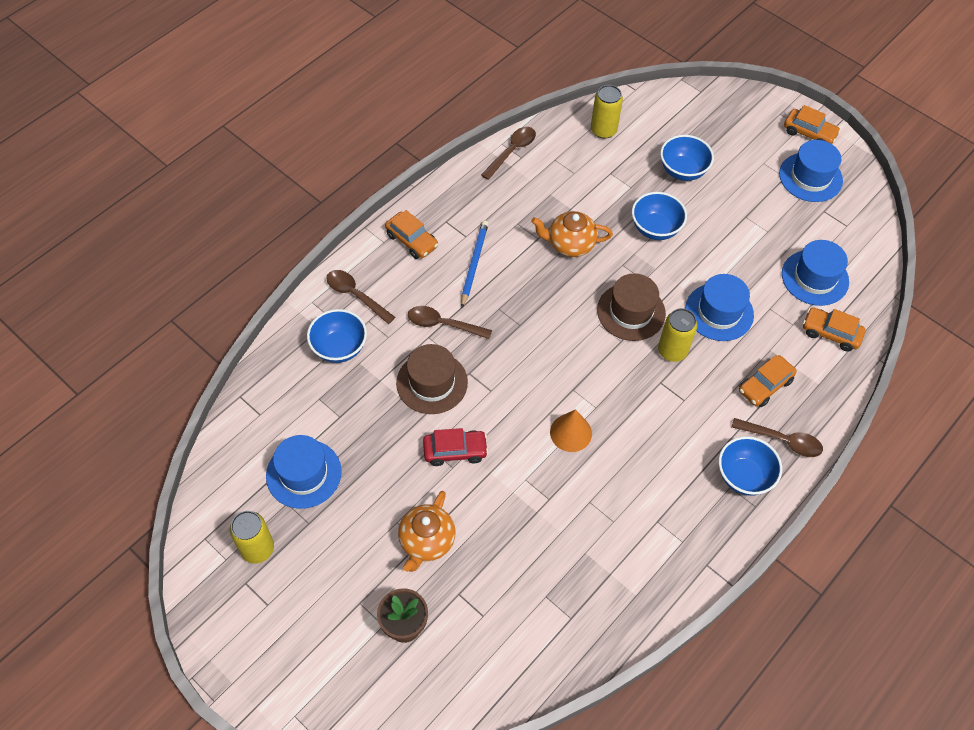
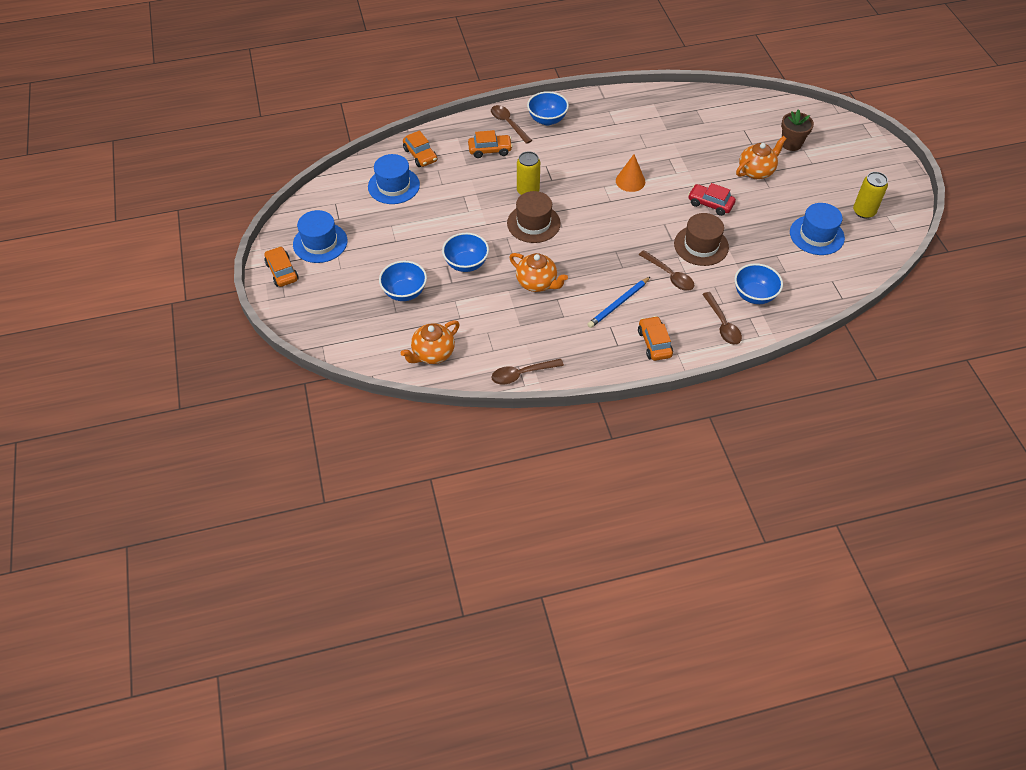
camera: 145 degrees left, 5 degrees down
yellow can [591,85,623,139] -> orange teapot [401,321,460,364]
blue hat [685,274,754,341] -> none

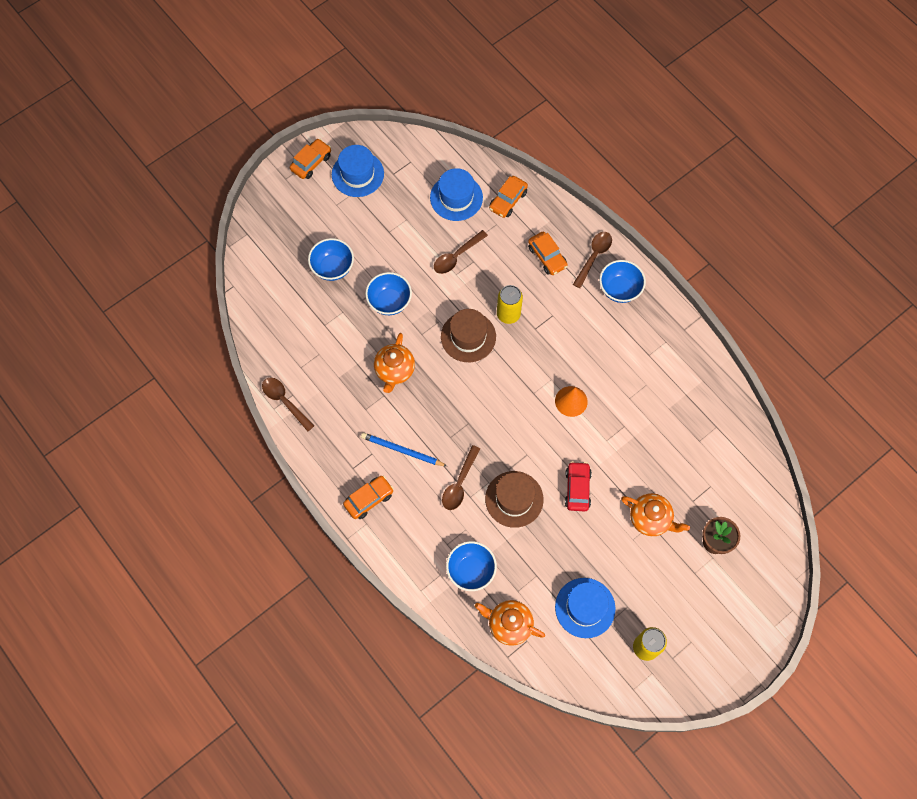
camera: 65 degrees right, 15 degrees up
orange teapot [401,321,460,364] -> orange teapot moved to [475,600,545,646]
brown spoon [702,292,742,345] -> brown spoon moved to [434,230,488,274]

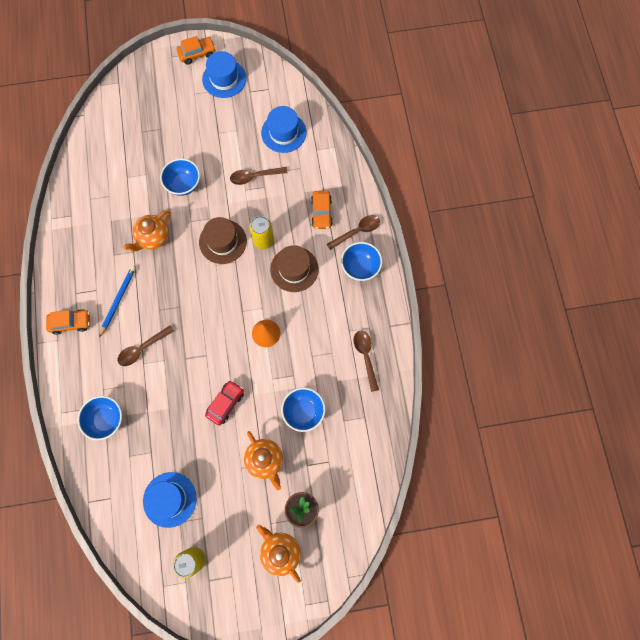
camera: 30 degrees right, 5 degrees up
brown spoon [262,378,314,431] -> brown spoon moved to [353,330,379,392]
blue bowl [308,238,354,281] -> blue bowl moved to [281,387,325,432]
blue pencil [361,433,447,466] -> blue pencil turned 60 degrees clockwise [99,266,136,337]
orange teapot [475,600,545,646] -> orange teapot moved to [256,524,301,583]
brown hat [485,471,544,528] -> brown hat moved to [270,245,319,292]
orange car [489,176,528,218] -> none

